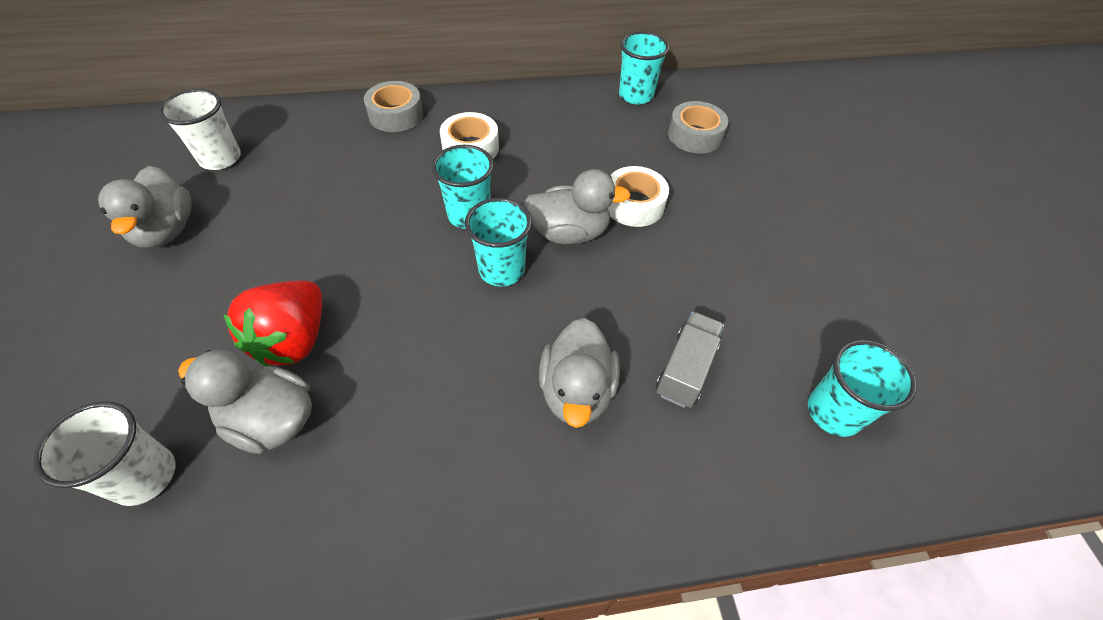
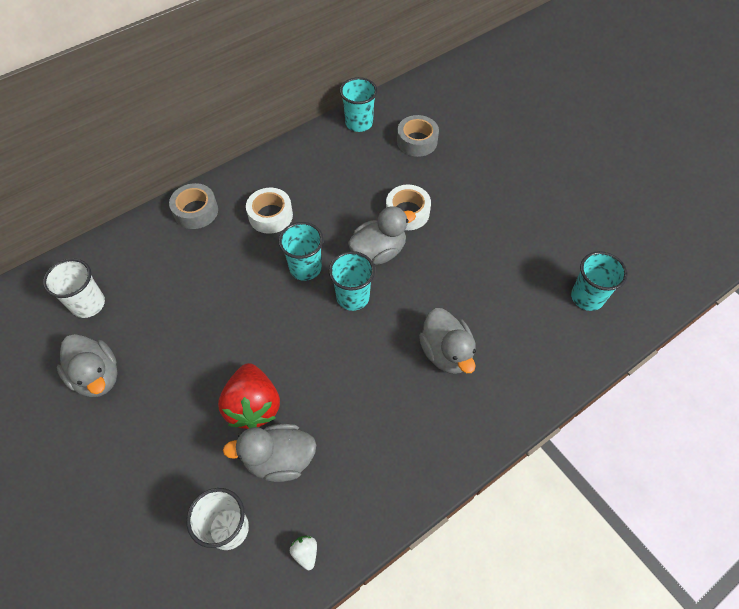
camera: 25 degrees left, 5 degrees up
grey truck [656,312,724,408] -> none
none -> white strawberry [290,536,317,570]

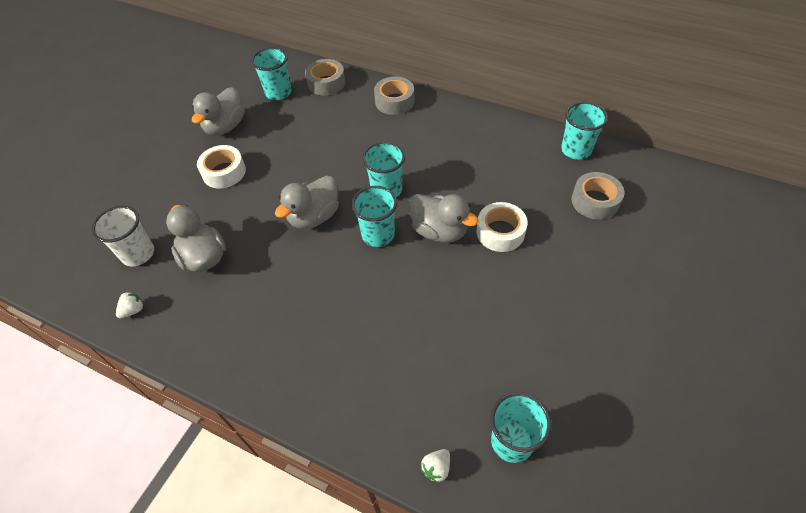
camera: 65 degrees right, 5 degrees down
white cup [43,258,105,318] -> turquoise cup [251,47,292,100]
red strawberry [218,363,280,429] -> none
white tape [246,188,293,234] -> white tape moved to [197,145,246,188]
grey duck [419,308,476,374] -> grey duck moved to [275,176,339,229]
none -> grey tape [305,59,345,96]
none -> white strawberry [421,449,450,483]

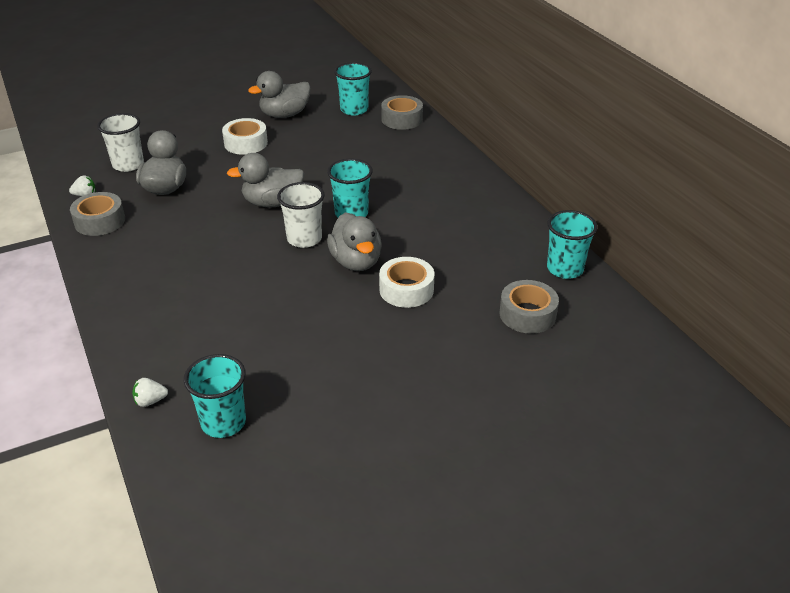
camera: 35 degrees right, 15 degrees down
turquoise cup [351,186,397,247] -> white cup [277,182,325,248]
grey tape [374,77,415,115] -> grey tape moved to [70,192,125,236]

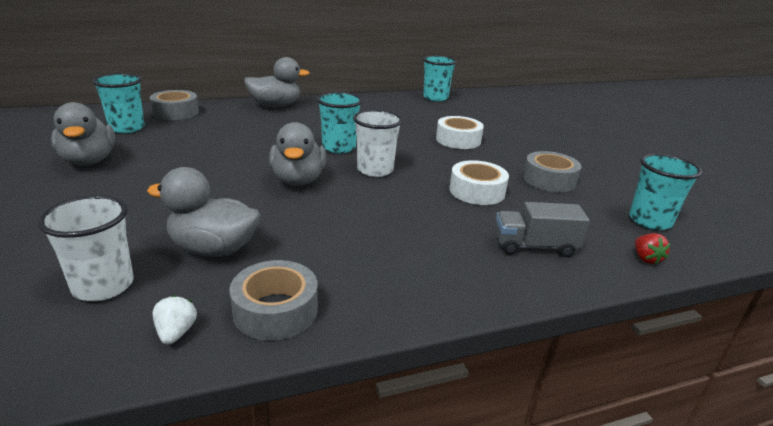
camera: 85 degrees left, 10 degrees down
white strawberry [132,378,168,407] -> red strawberry [635,233,670,265]
white tape [222,118,268,155] -> white tape moved to [449,160,509,205]
grey duck [327,212,382,271] -> grey duck moved to [244,57,310,107]
grey tape [500,280,559,334] -> grey tape moved to [523,151,582,192]
none -> grey truck [495,202,590,257]

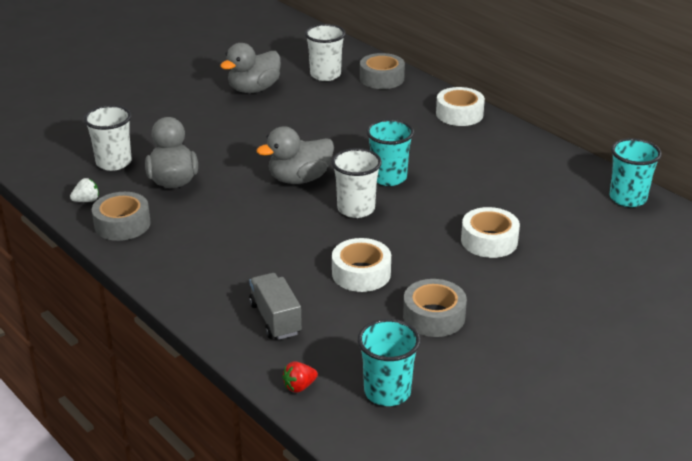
camera: 70 degrees right, 5 degrees up
turquoise cup [92,73,145,133] -> white cup [305,24,346,81]
grey duck [244,57,310,107] -> white tape [436,87,485,126]

